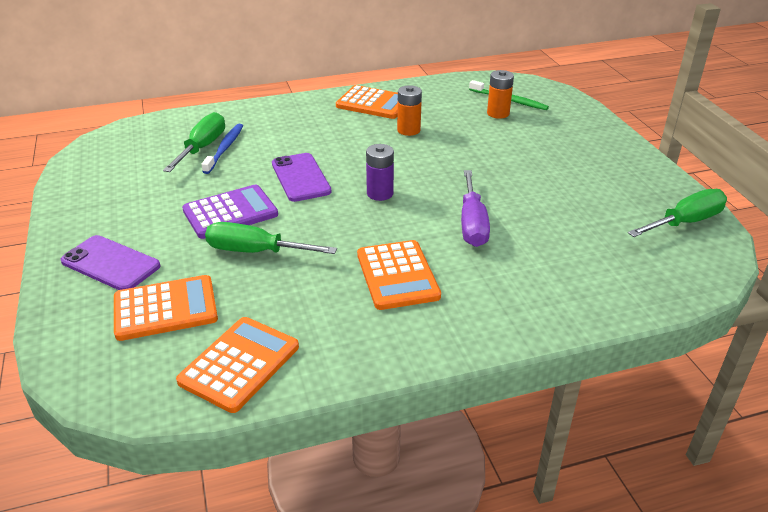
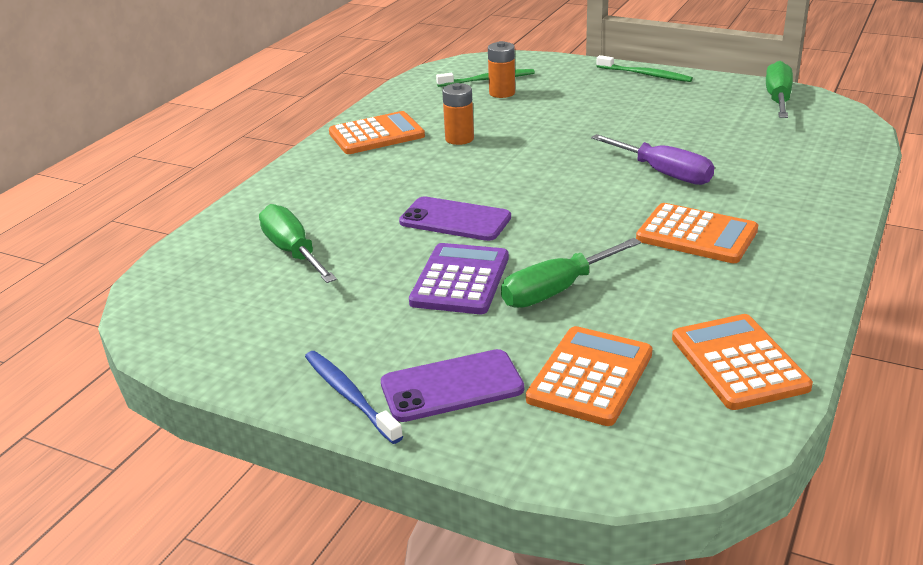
camera: 45 degrees left, 5 degrees down
blue toothbrush [201,124,243,174] -> blue toothbrush moved to [305,351,403,444]
purple battery [366,144,394,201] -> none
none -> green toothbrush [597,55,693,82]

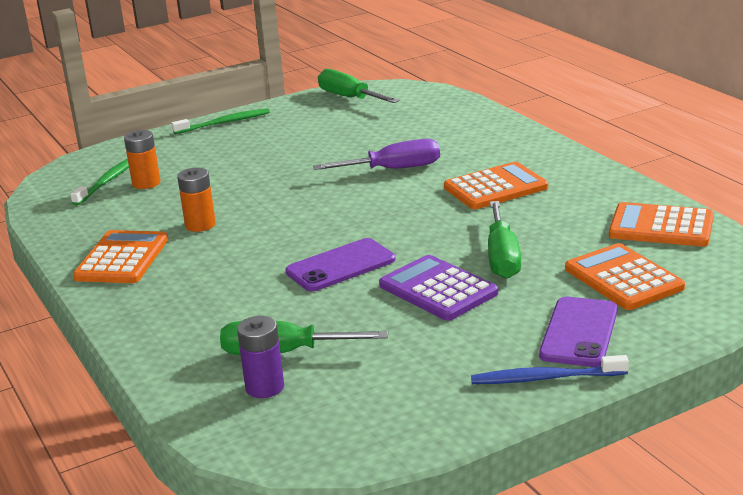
camera: 55 degrees left, 5 degrees down
none -> purple battery [237,316,284,398]

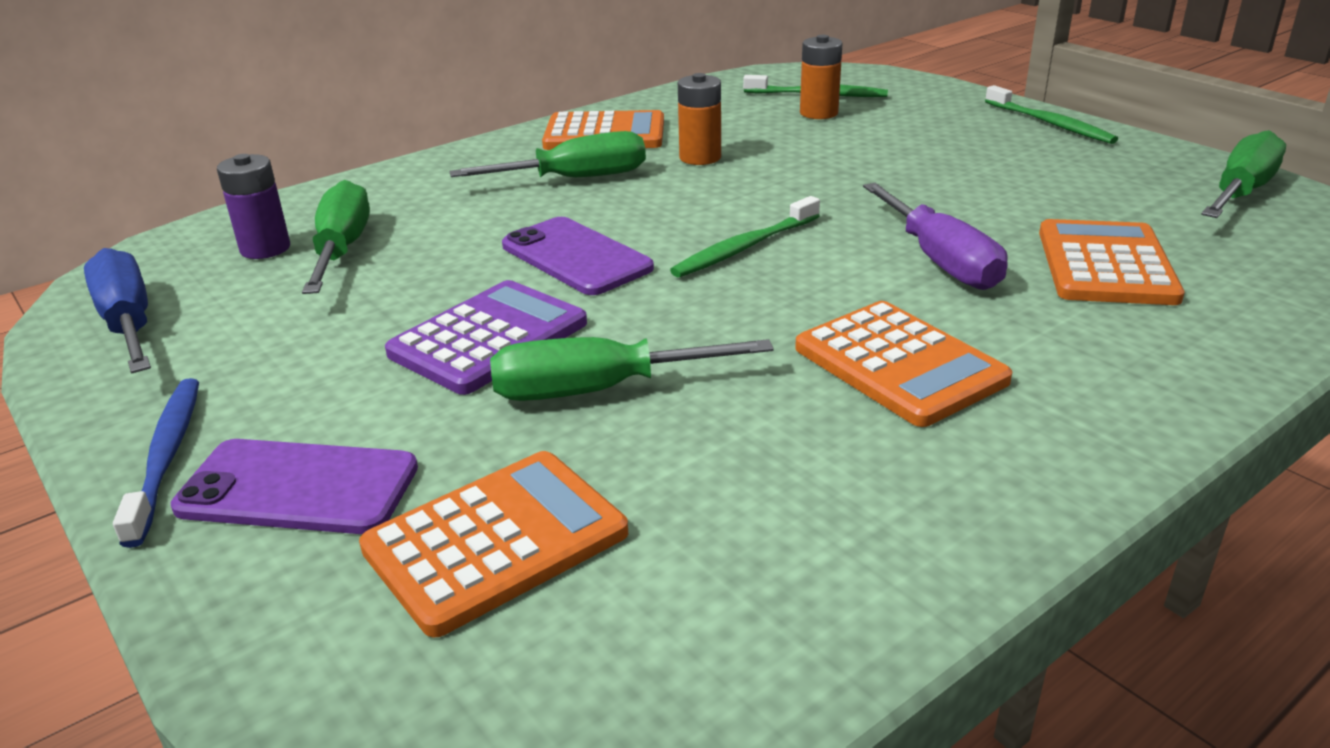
camera: 80 degrees right, 5 degrees up
orange calculator [609,202,714,247] -> orange calculator moved to [1039,219,1185,305]
none -> blue screwdriver [84,248,151,373]
none -> green screwdriver [449,131,646,177]
none -> green toothbrush [670,196,820,277]

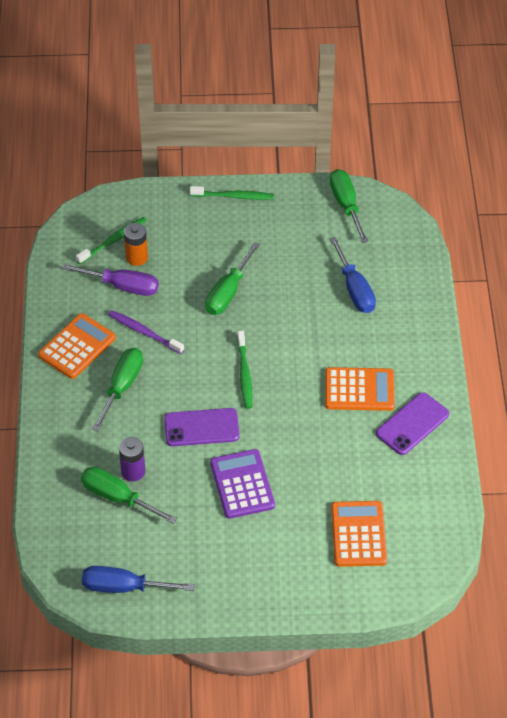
camera: 55 degrees left, 20 degrees up
blue toothbrush [113,378,199,548] -> none
purple phone [171,439,418,534] -> purple phone moved to [376,392,449,455]
purple battery [217,154,290,259] -> purple battery moved to [119,437,145,482]
green screwdriver [490,337,774,401] -> green screwdriver moved to [205,242,260,315]
orange battery [678,73,721,165] -> purple toothbrush [108,310,184,354]
purple screwdriver [863,183,1008,290] -> purple screwdriver moved to [62,264,159,296]
orange calculator [1039,219,1185,305] -> blue screwdriver [329,237,376,313]

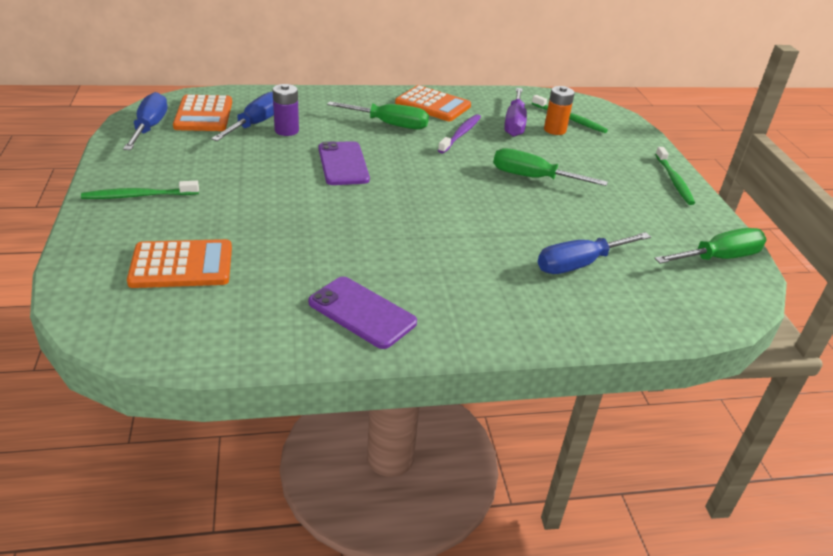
camera: 80 degrees right, 15 degrees down
green screwdriver [81,467,177,524] -> blue screwdriver [211,91,274,141]
purple calculator [210,449,275,519] -> none
green toothbrush [237,331,252,409] -> green toothbrush moved to [81,181,199,199]
orange calculator [325,367,395,411] -> orange calculator moved to [173,95,232,131]

